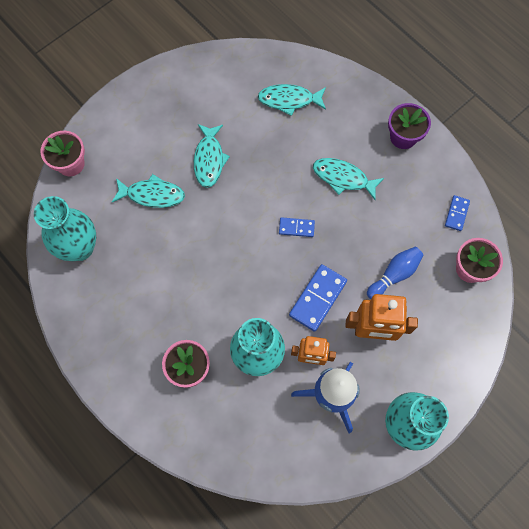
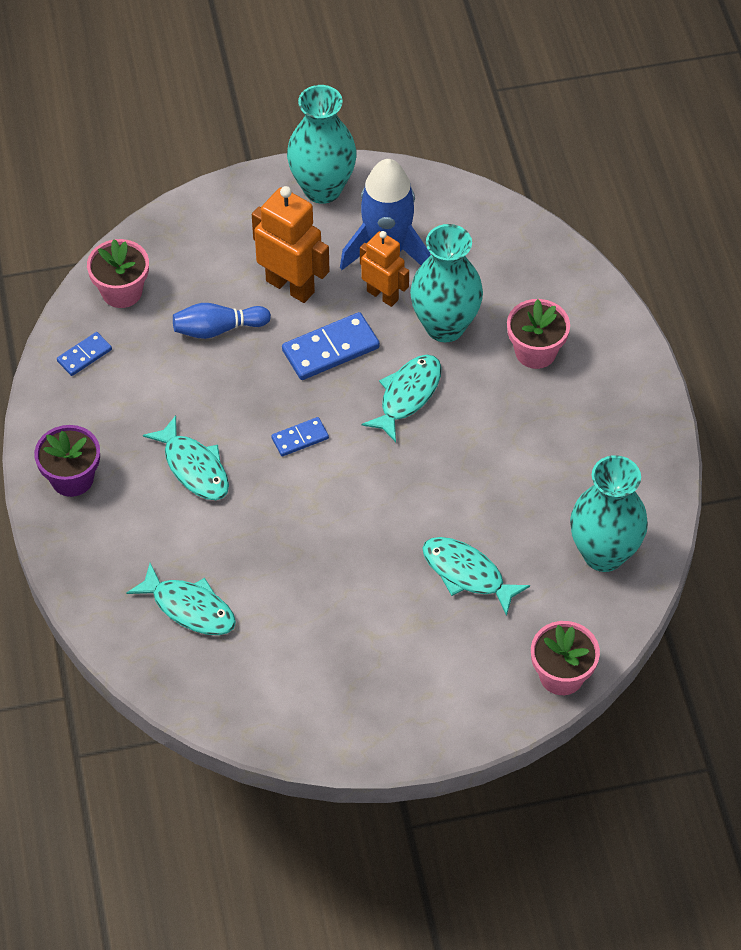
camera: 150 degrees left, 15 degrees down
turquoise fish [194,124,230,188] -> turquoise fish moved to [362,355,442,442]
blue domino [279,217,315,237] -> blue domino turned 60 degrees counterclockwise [271,417,329,456]

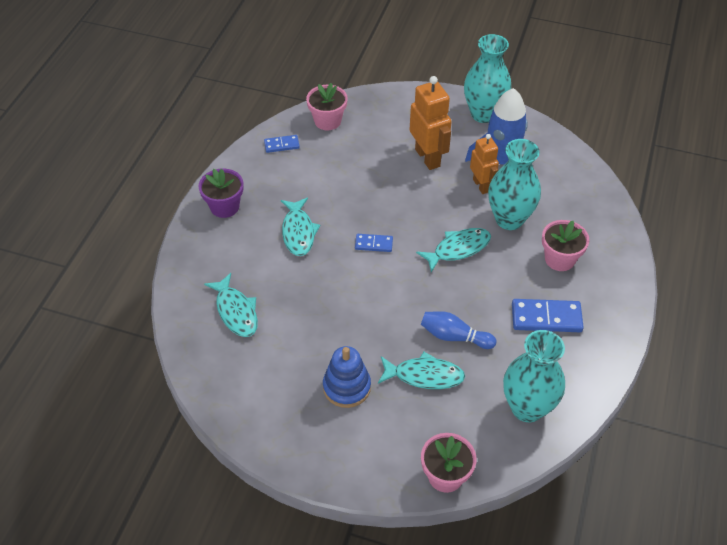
camera: 30 degrees right, 5 degrees down
blue bowling pin [173,303,271,339] -> blue bowling pin moved to [421,311,496,349]
blue domino [282,312,380,380] -> blue domino moved to [512,299,584,332]
turquoise fish [422,537,530,616] -> turquoise fish turned 120 degrees clockwise [378,352,465,389]
none -> blue stacking toy [323,346,371,408]

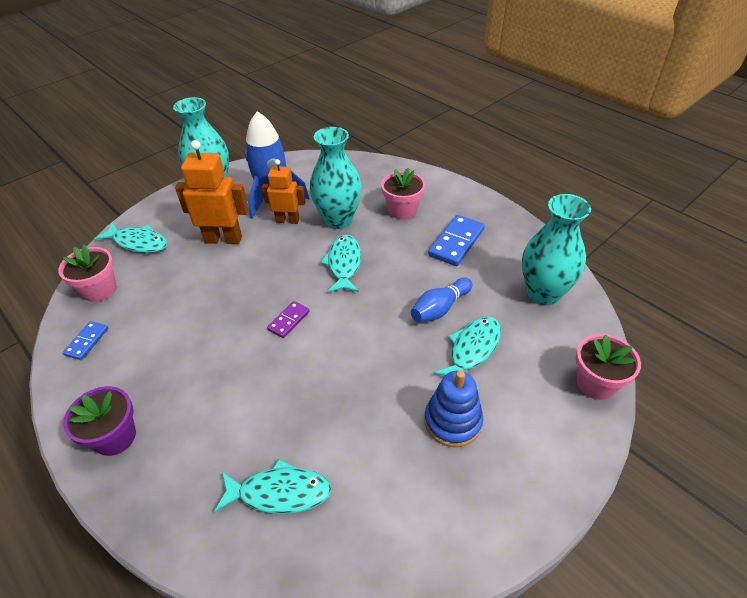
camera: 60 degrees left, 5 degrees down
turquoise fish [281,198,320,256] -> turquoise fish moved to [94,222,168,253]
blue domino [355,234,393,252] -> purple domino [267,301,309,338]

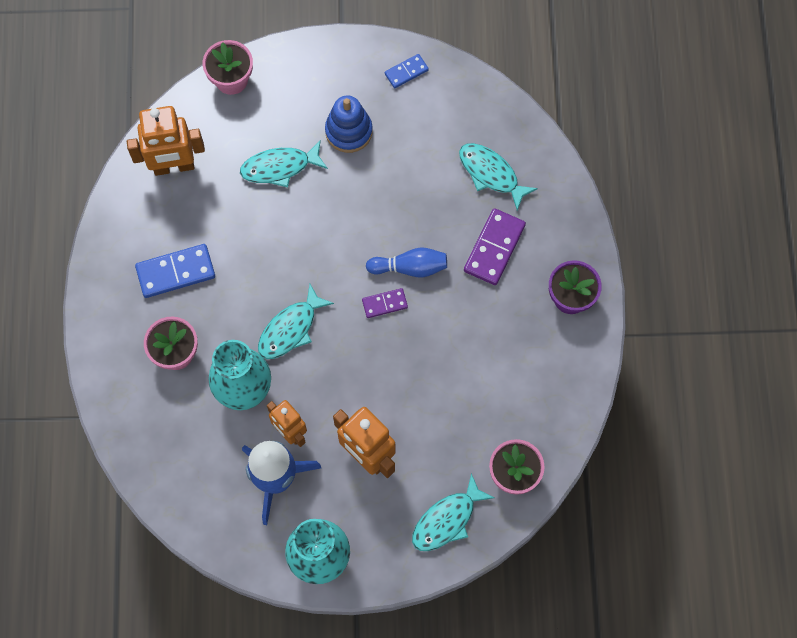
camera: 140 degrees left, 25 degrees up
blue domino [63,321,108,360] -> blue domino moved to [385,54,429,88]
turquoise fish [94,222,168,253] -> turquoise fish turned 105 degrees counterclockwise [412,473,494,551]
blue bowling pin [411,278,472,322] -> blue bowling pin moved to [366,247,447,277]
turquoise vase [522,194,591,305] -> orange robot [127,106,205,176]
none -> purple domino [464,208,526,285]

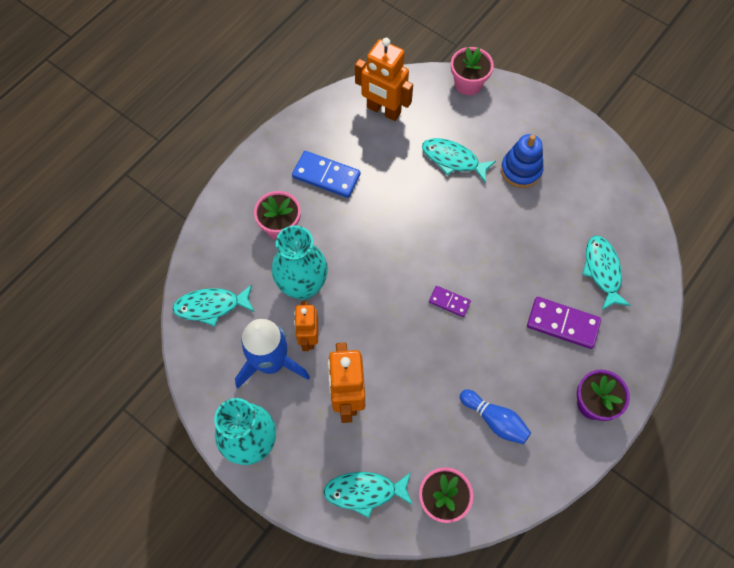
camera: 40 degrees right, 5 degrees down
turquoise fish [258,284,334,359] -> turquoise fish moved to [172,284,255,326]
blue bowling pin [366,247,447,277] -> blue bowling pin moved to [460,389,531,444]
blue domino [385,54,429,88] -> none
purple domino [464,208,526,285] -> purple domino turned 45 degrees clockwise [527,297,601,349]

